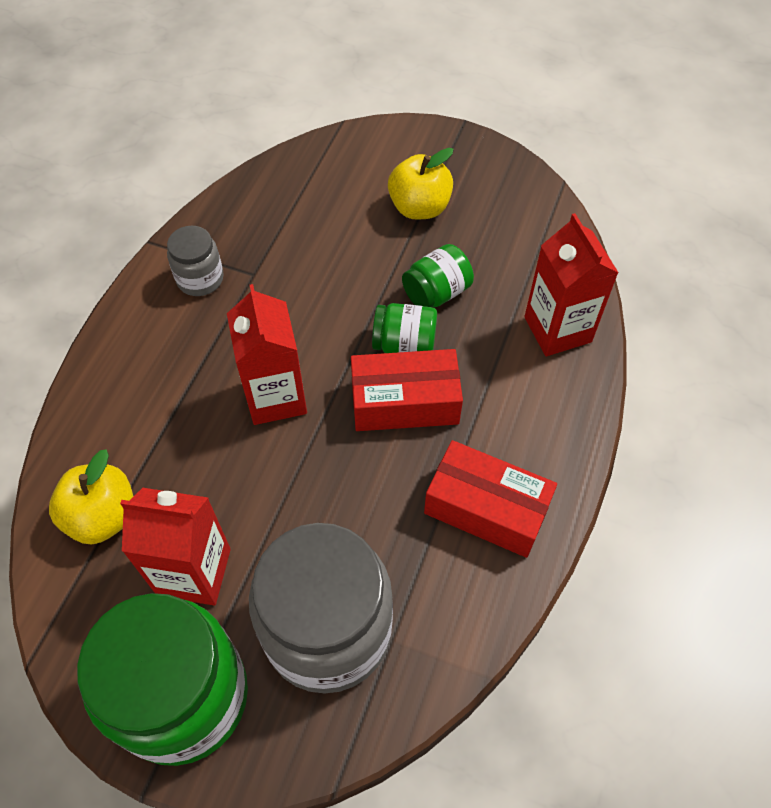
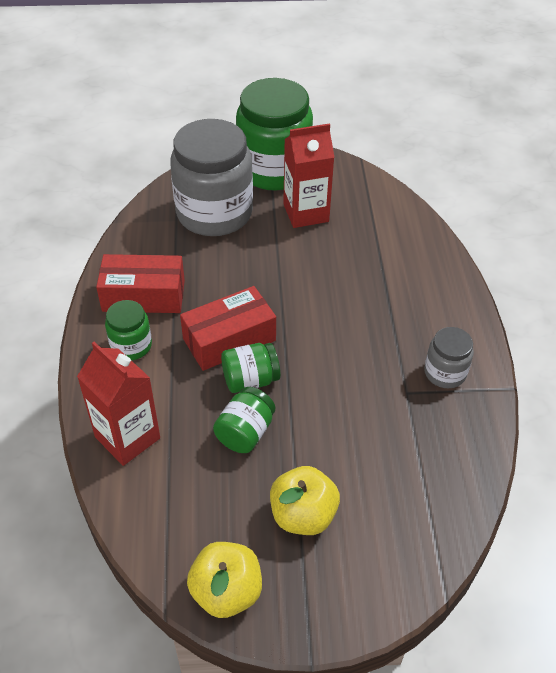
camera: 155 degrees right, 10 degrees down
yellow apple [49,450,133,545] -> yellow apple moved to [187,542,262,618]
red carton [227,284,307,425] -> none
none -> green jar [105,300,152,360]

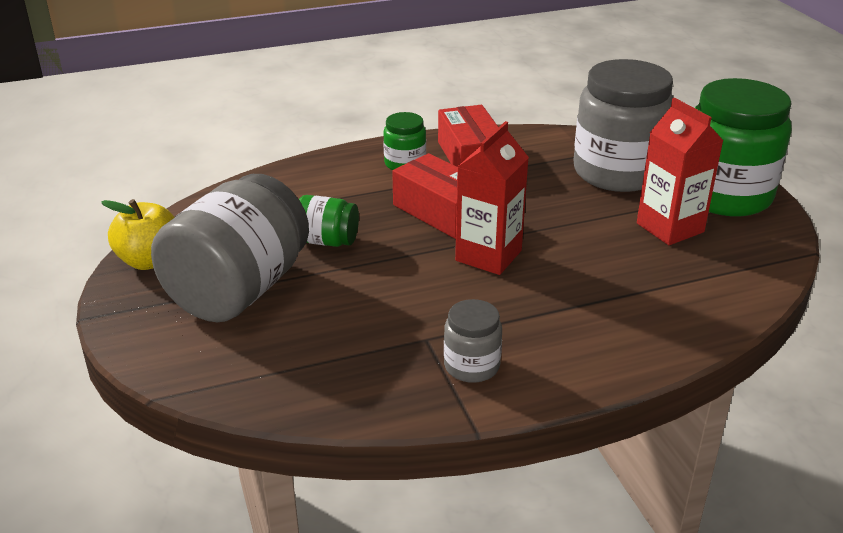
camera: 75 degrees right, 15 degrees down
red carton [77,341,160,466] -> red carton moved to [455,121,529,275]
green jar [221,343,281,393] -> none
yellow apple [270,466,340,535] -> grey jar [151,174,309,322]

